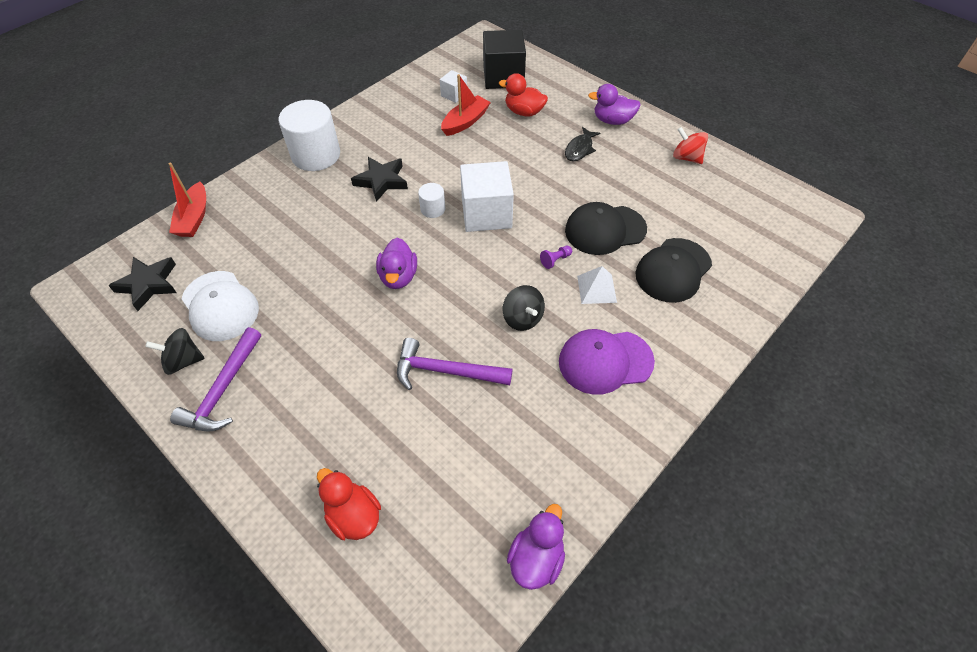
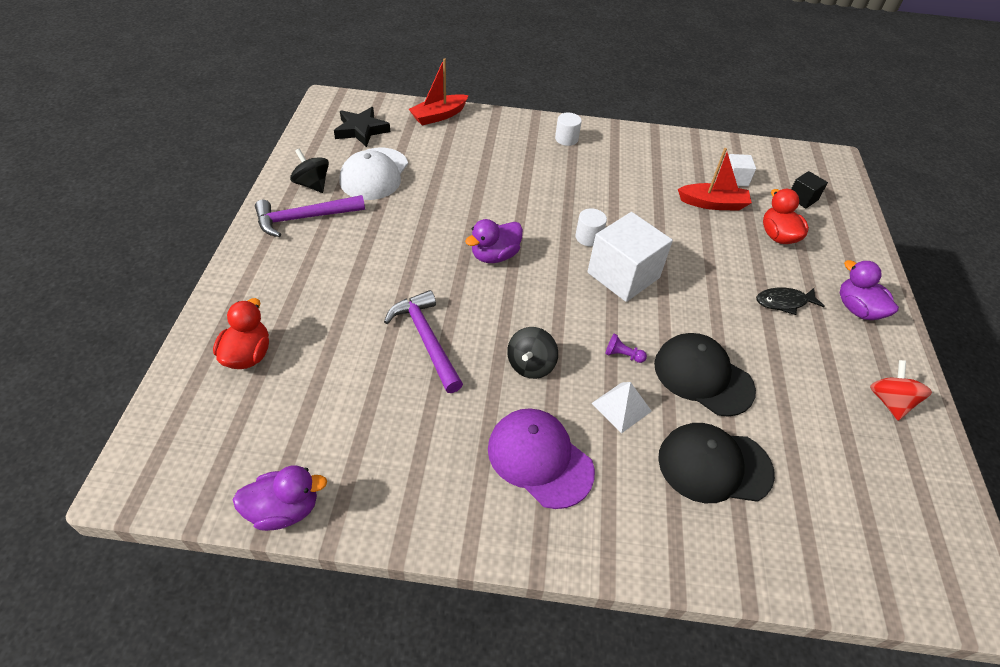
camera: 50 degrees right, 5 degrees down
white cylinder [279,100,340,171] -> white cylinder [555,113,582,146], size x0.48
black star [351,157,408,202] -> none
black cube [483,30,526,89] -> black cube [791,171,828,209], size x0.49

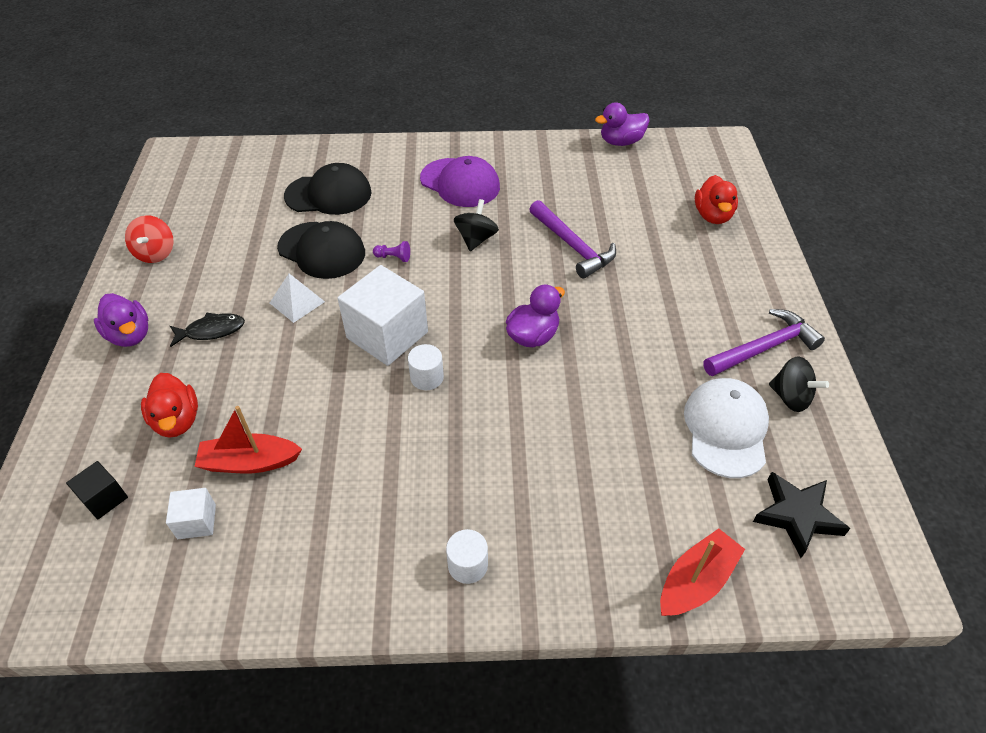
camera: 175 degrees right, 0 degrees up
white pyramid [591,382,652,433] -> white pyramid moved to [270,274,325,323]

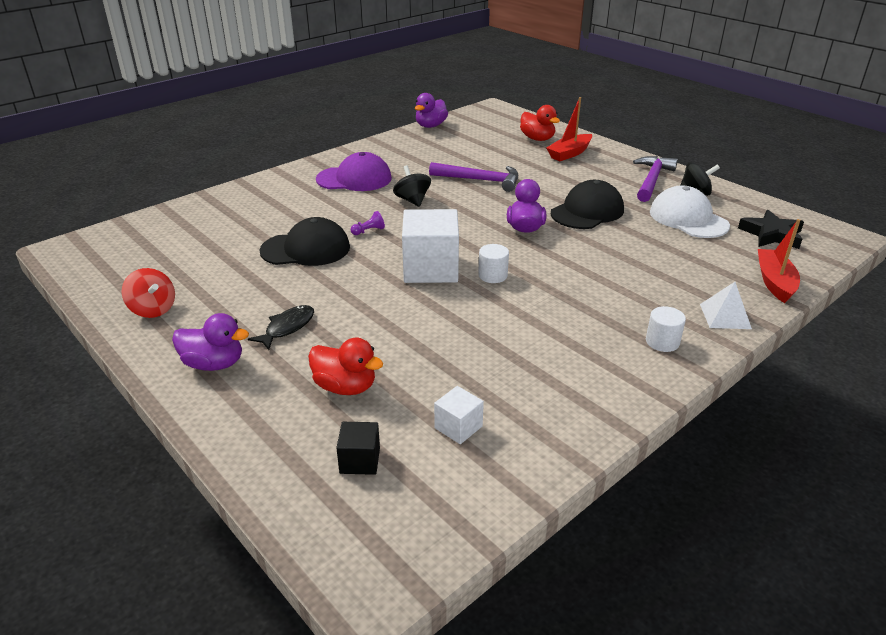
camera: 40 degrees left, 15 degrees down
red boat [194,406,302,474] -> red boat moved to [546,97,592,161]
white pyramid [270,274,325,323] -> white pyramid moved to [700,282,752,329]
black cap [284,163,371,215] -> black cap moved to [551,180,624,229]

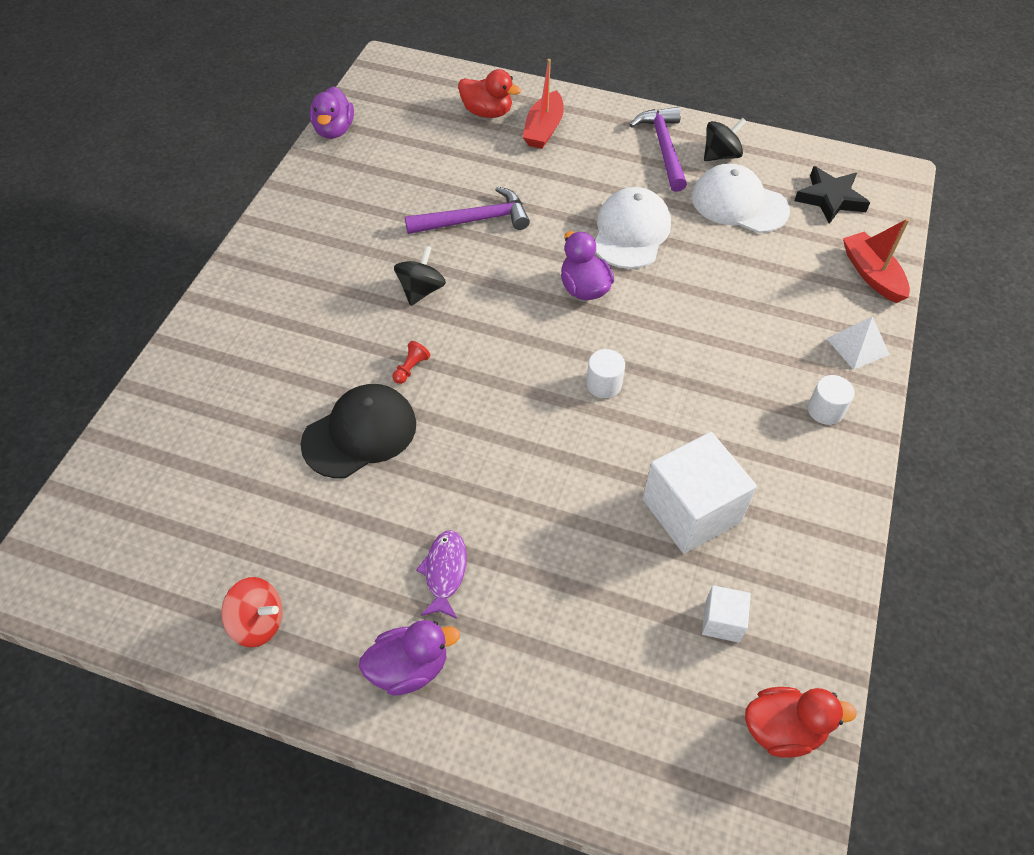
camera: 30 degrees left, 20 degrees up
black fish [248,305,314,350] -> purple fish [416,530,467,619]
red duck [308,338,383,395] -> red duck moved to [745,687,857,758]
purple cap [316,152,392,191] -> none
black cube [336,422,380,475] -> none
purple pawn [351,211,385,235] -> red pawn [392,341,430,384]
black spinning top [393,165,431,207] -> black spinning top turned 75 degrees clockwise [394,246,446,306]
white cube [402,209,459,283] -> white cube moved to [643,432,757,554]
black cap [551,180,624,229] -> white cap [595,187,671,269]

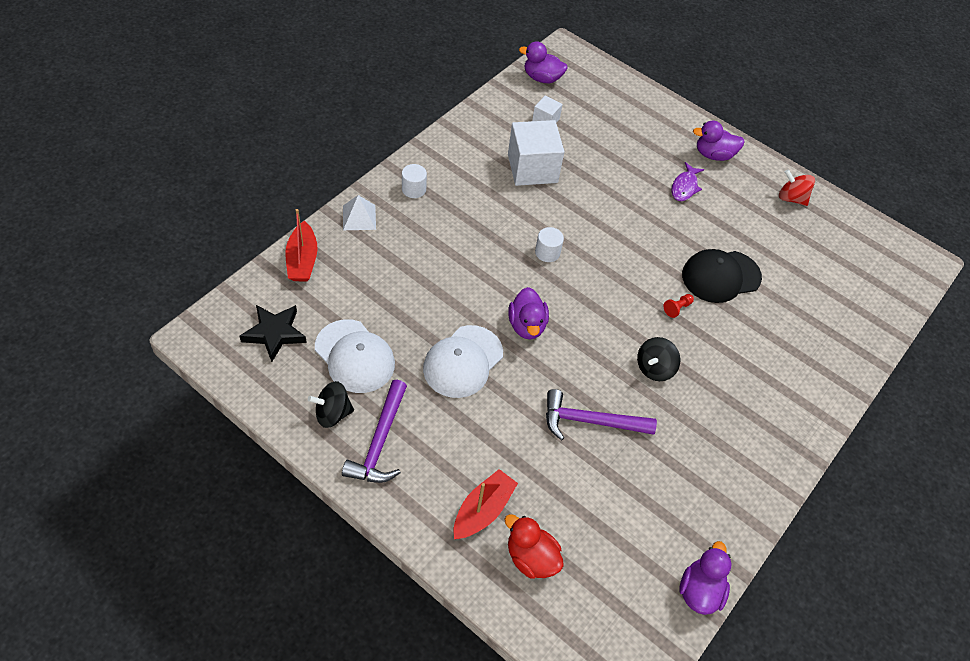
camera: 165 degrees left, 0 degrees up
red duck [745,687,857,758] -> purple duck [519,41,567,83]

